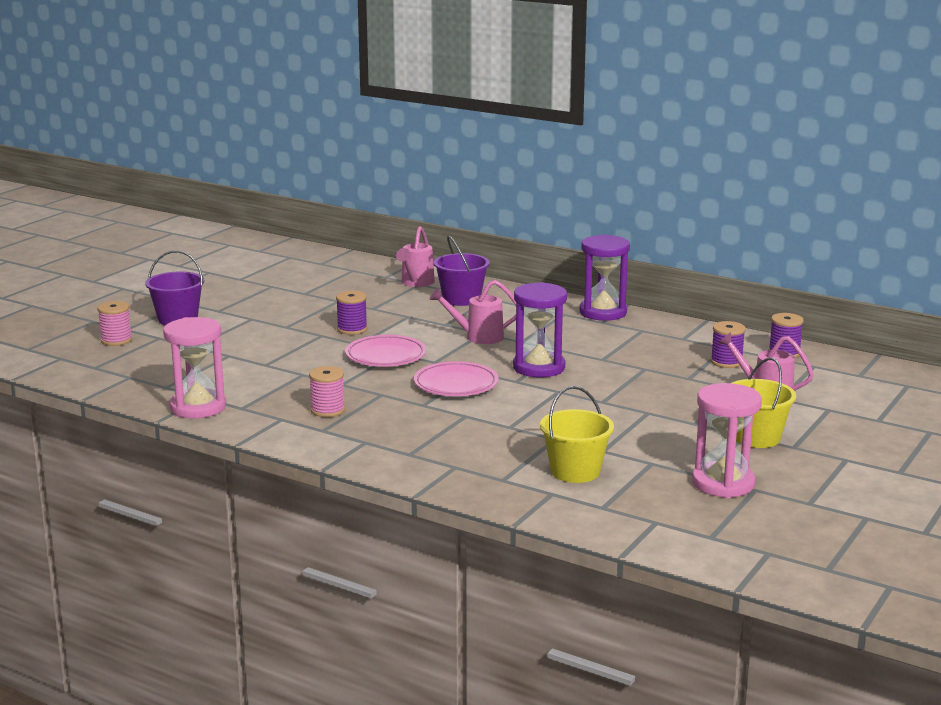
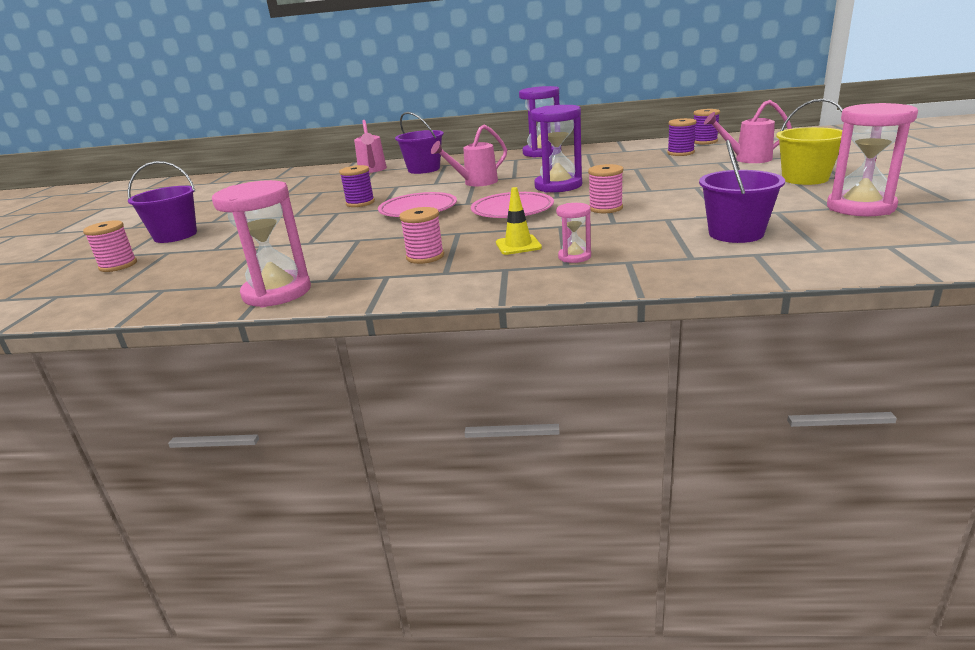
camera: 25 degrees left, 5 degrees up
yellow bucket [540,386,614,483] -> purple bucket [699,140,785,243]
none -> yellow traffic cone [496,187,542,255]
none -> pink hourglass [556,203,591,263]
none -> pink spool [588,164,623,213]

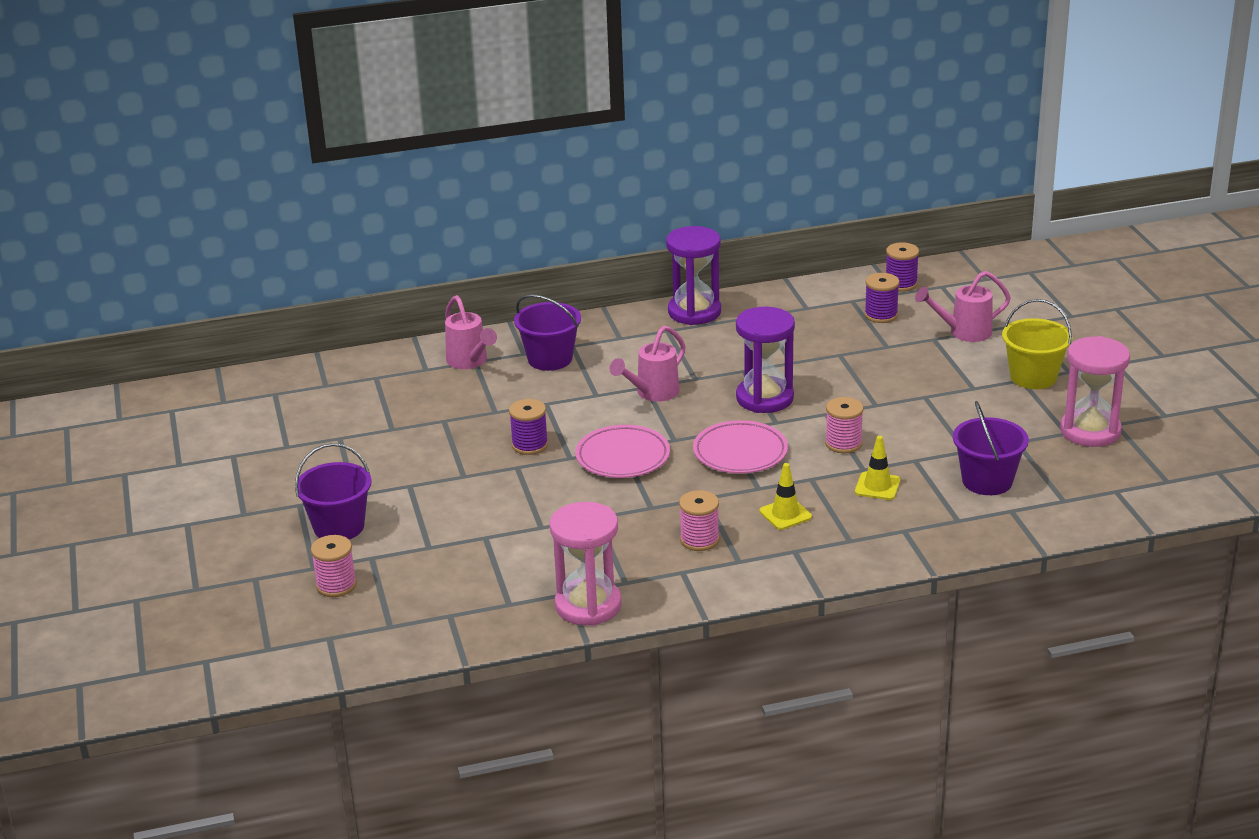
camera: 20 degrees left, 5 degrees up
pink hourglass [556,203,591,263] -> none
none -> yellow traffic cone [855,436,901,500]

